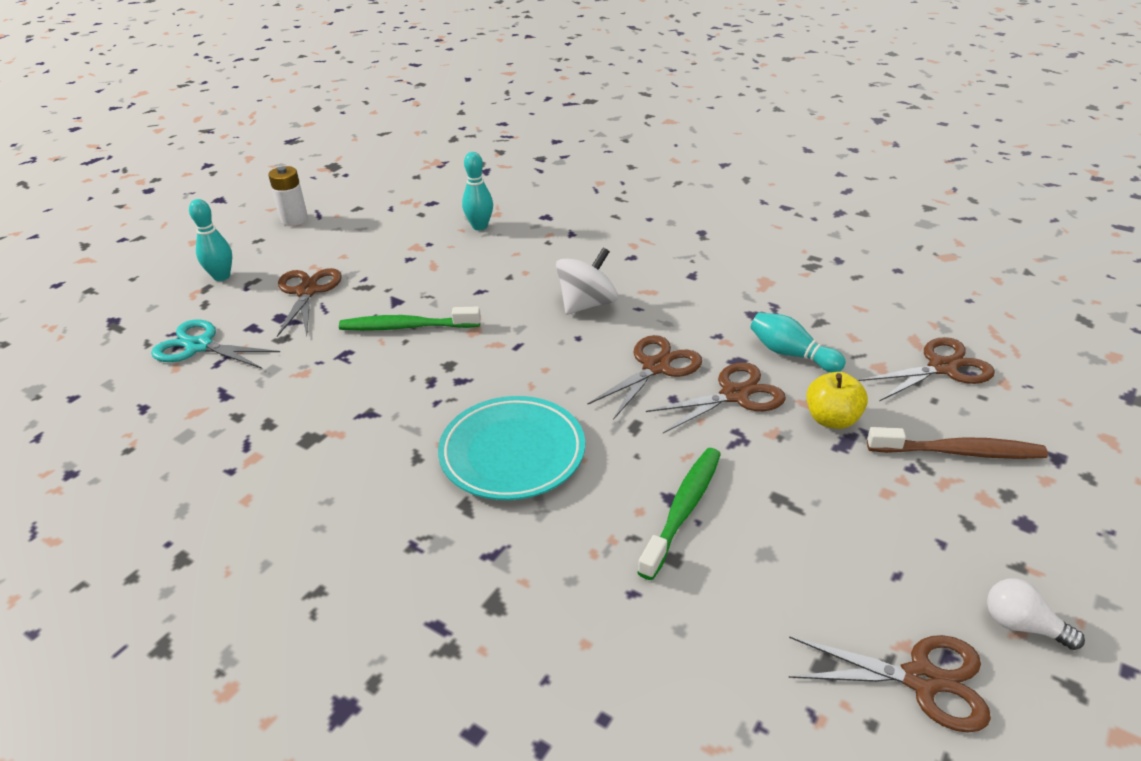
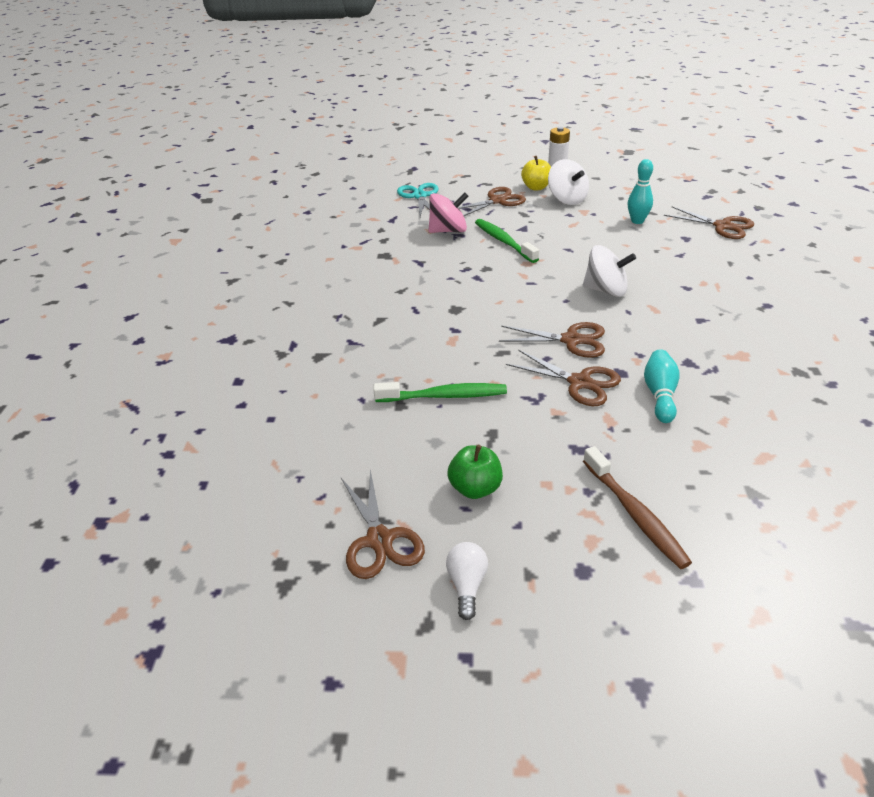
camera: 60 degrees right, 0 degrees up
turquoise bowling pin [189,199,232,281] -> none
turquoise plate [438,396,585,500] -> none
yellow apple [806,372,868,429] -> yellow apple moved to [521,156,551,190]
brown scissors [859,337,995,402] -> brown scissors moved to [664,207,754,239]
none -> pink spinning top [429,192,469,233]
none -> green apple [447,445,503,499]
none -> white spinning top [548,159,589,205]

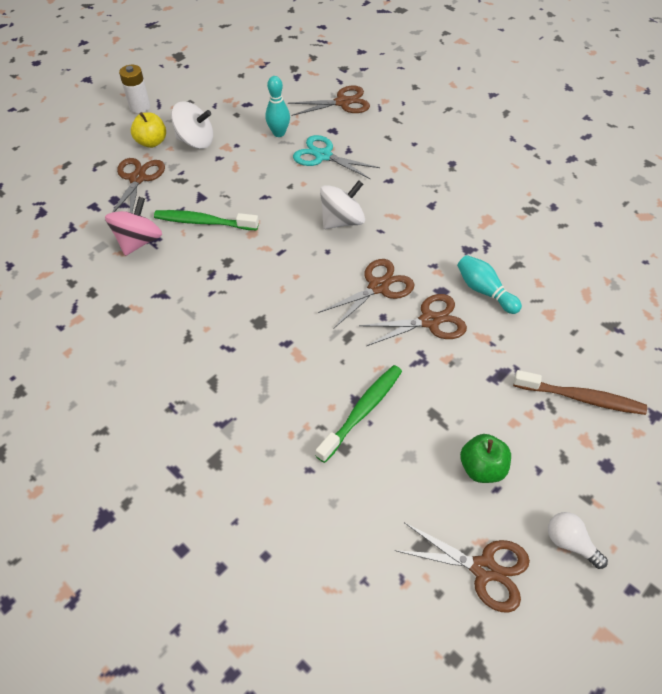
camera: 50 degrees left, 15 degrees up
turquoise scissors [397,183,439,217] -> turquoise scissors moved to [293,135,380,179]

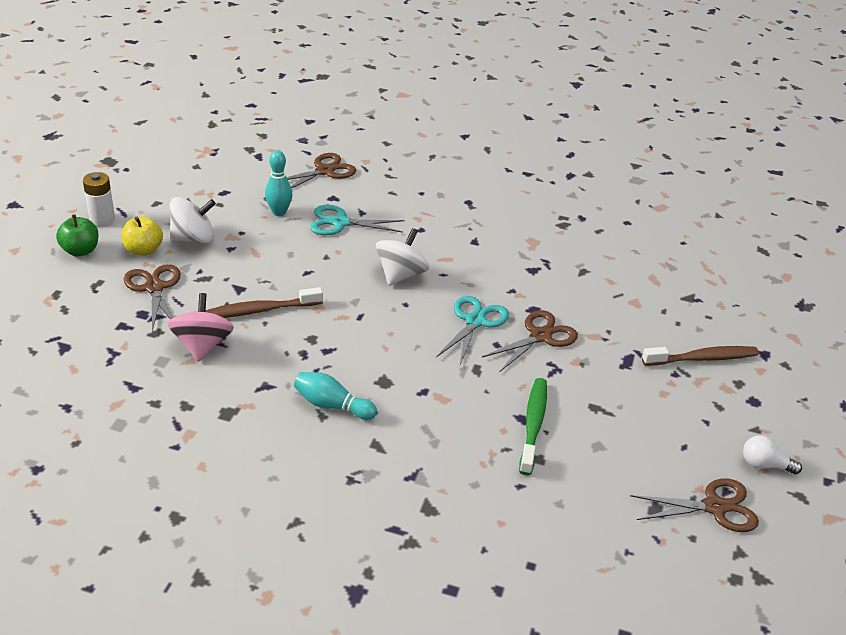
camera: 30 degrees left, 15 degrees down
green toothbrush [154,210,259,230] -> brown toothbrush [205,287,323,318]
brown scissors [318,259,415,328] -> turquoise scissors [436,296,509,365]
turquoise bowling pin [457,255,522,314] -> turquoise bowling pin moved to [294,372,377,420]
green apple [460,434,511,483] -> green apple moved to [56,214,98,256]

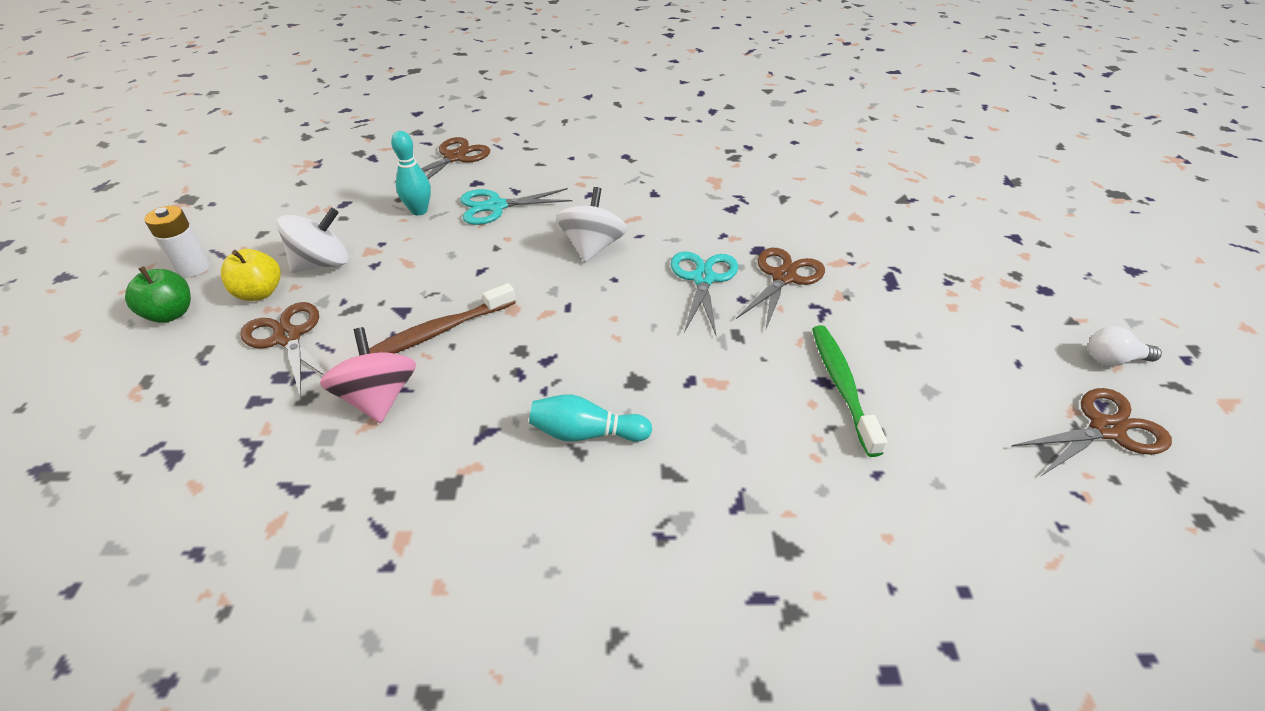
camera: 15 degrees left, 5 degrees up
brown toothbrush [642,346,759,366] -> none

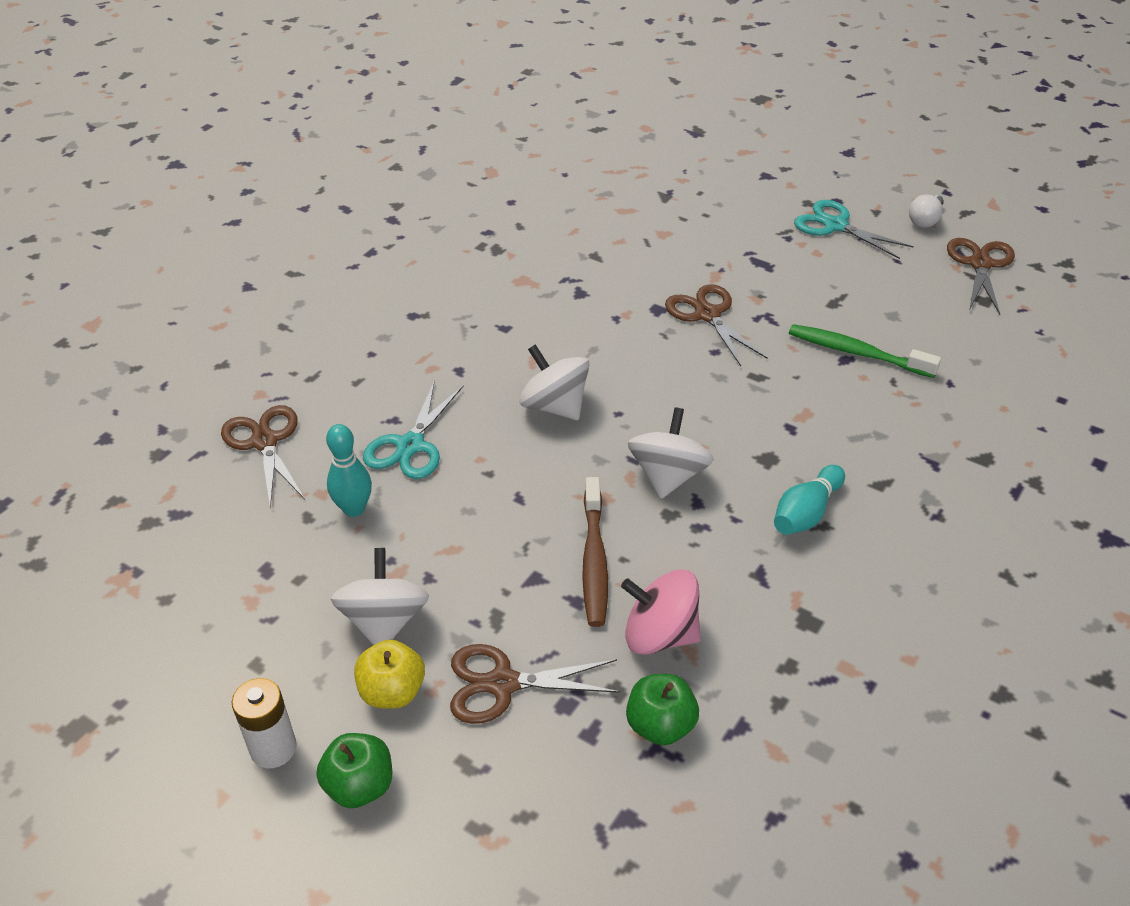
camera: 55 degrees left, 0 degrees up
turquoise scissors [670,251,738,337] -> turquoise scissors moved to [794,200,914,259]
none -> green apple [626,674,699,745]
none -> white spinning top [628,407,714,499]

